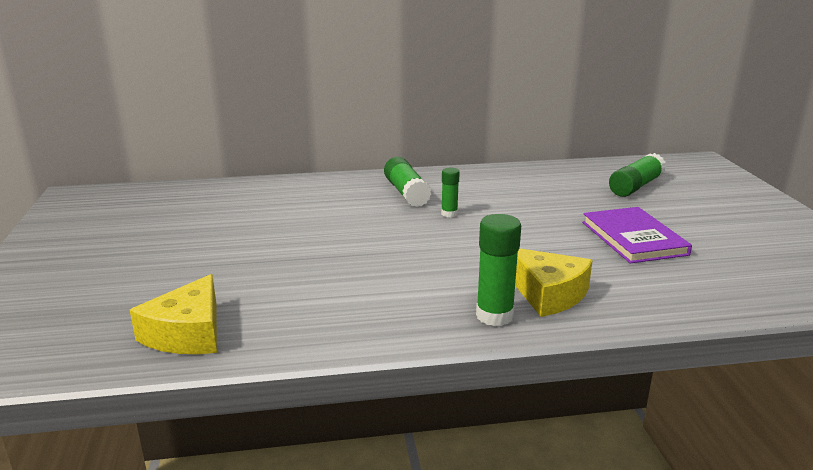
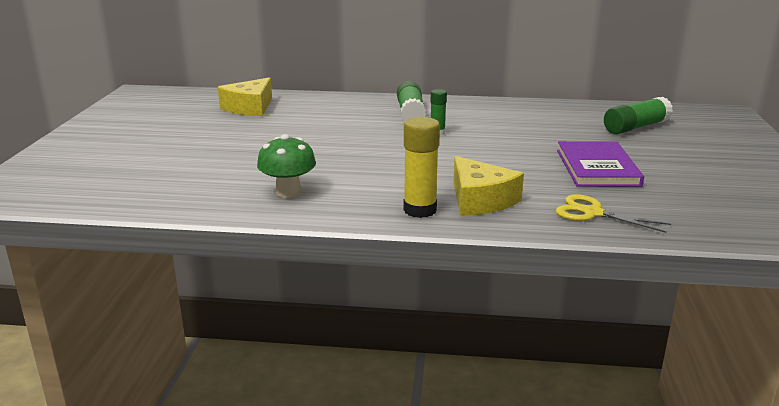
camera: 15 degrees right, 0 degrees up
yellow cheese [130,274,217,354] -> yellow cheese moved to [218,77,272,116]
green glue stick [476,214,521,326] -> yellow glue stick [403,117,440,218]
none -> green mushroom [257,134,316,198]
none -> yellow scissors [556,194,671,233]

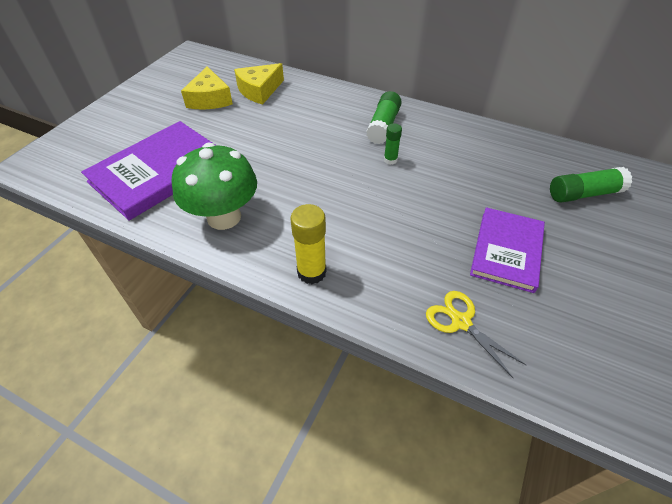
camera: 20 degrees right, 25 degrees up
green mushroom [257,134,316,198] -> green mushroom [172,143,257,230], size x1.61
yellow cheese [453,156,524,216] -> yellow cheese moved to [181,66,233,110]
none -> purple book [81,121,216,221]

